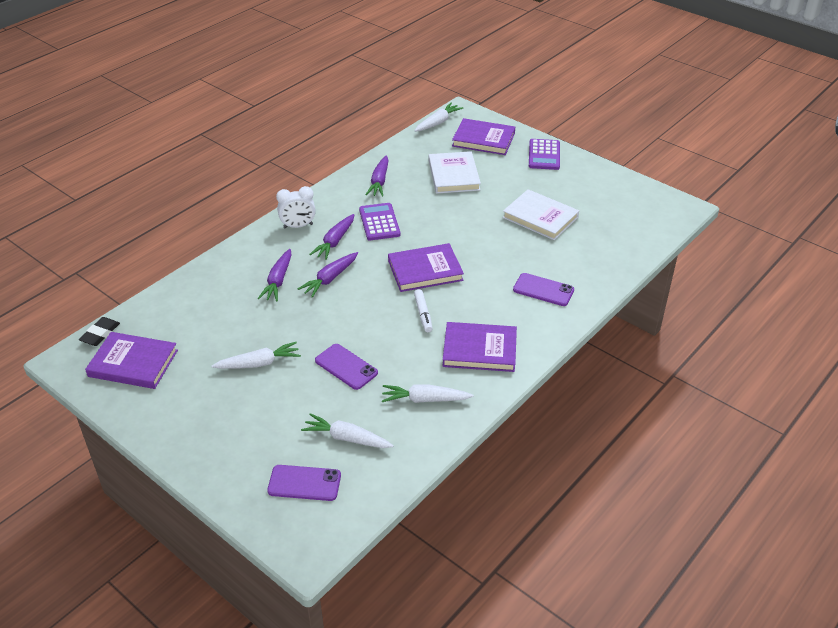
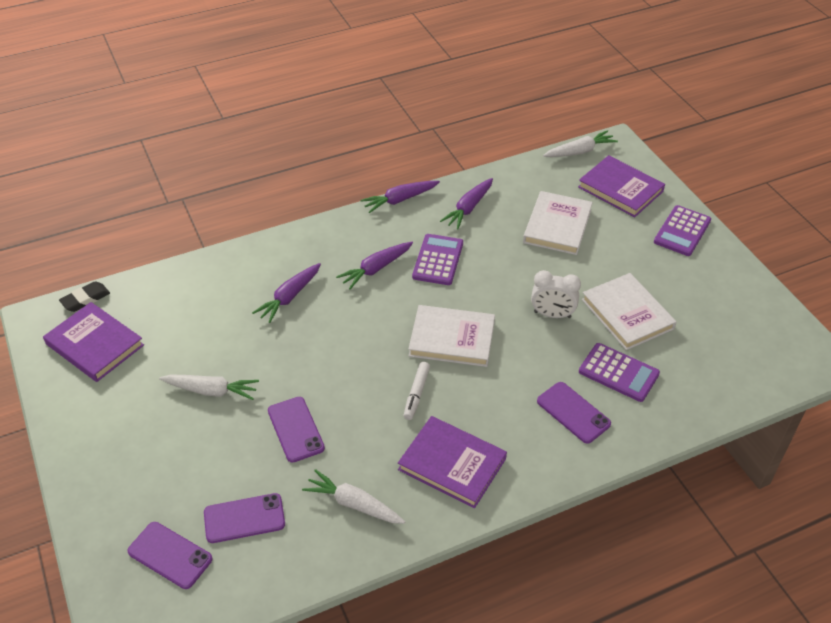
camera: 25 degrees right, 5 degrees up
white clock [276,186,316,229] -> white clock moved to [531,270,581,318]
purple carrot [298,252,358,298] -> purple carrot moved to [360,181,440,213]
white carrot [301,413,394,448] -> purple phone [204,493,285,543]
purple book [388,243,464,292] -> white book [408,305,495,367]
none -> purple calculator [579,343,660,402]

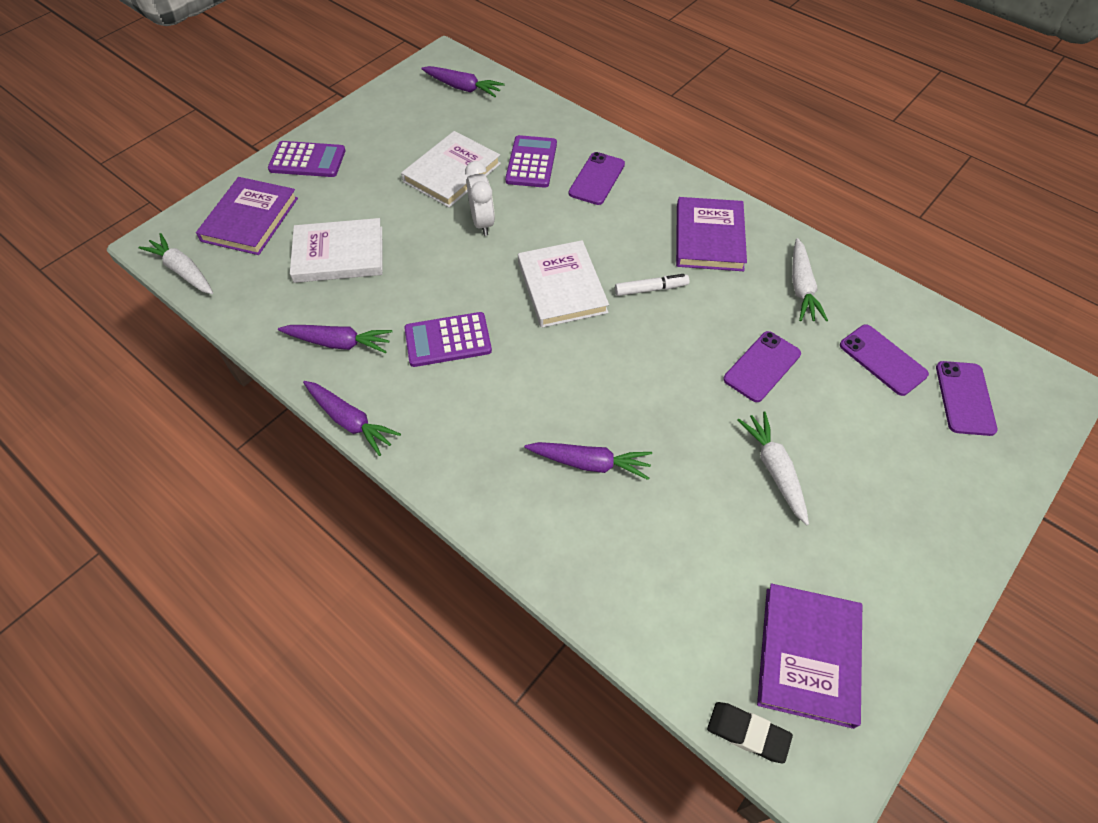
camera: 115 degrees left, 10 degrees up
purple carrot [336,242,413,289] -> purple carrot moved to [421,66,505,97]

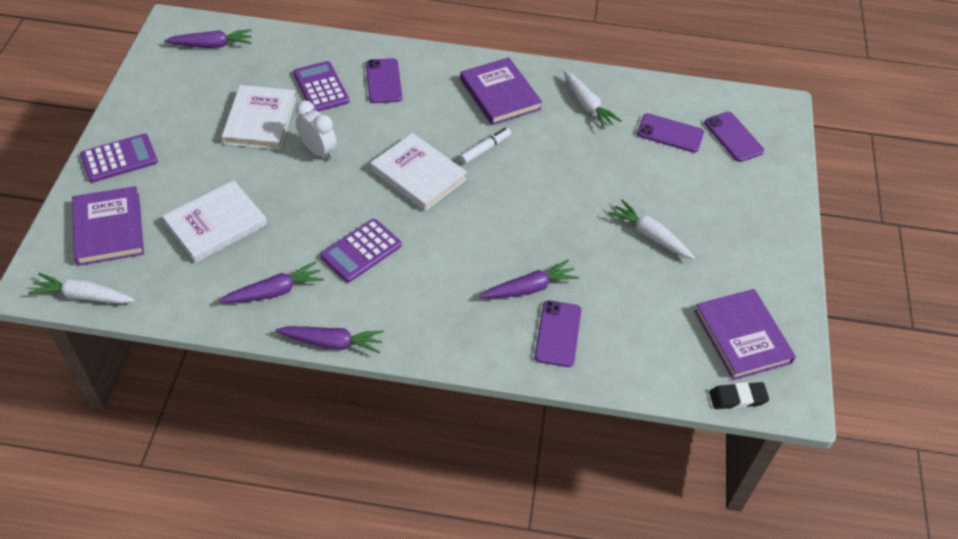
camera: 35 degrees left, 5 degrees down
purple phone [723,331,801,402] -> purple phone moved to [535,300,582,367]

